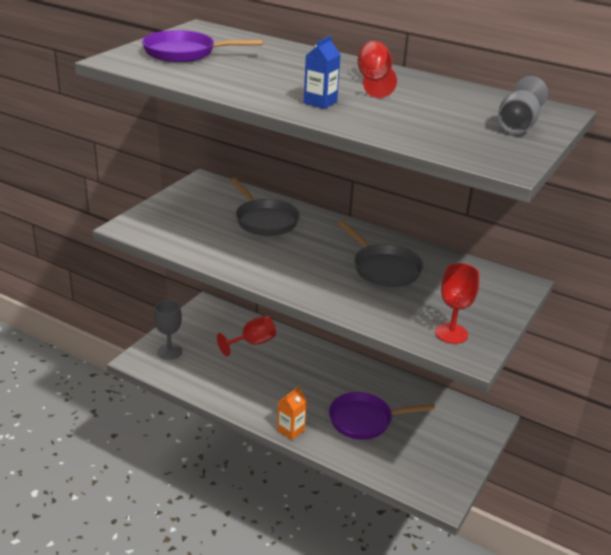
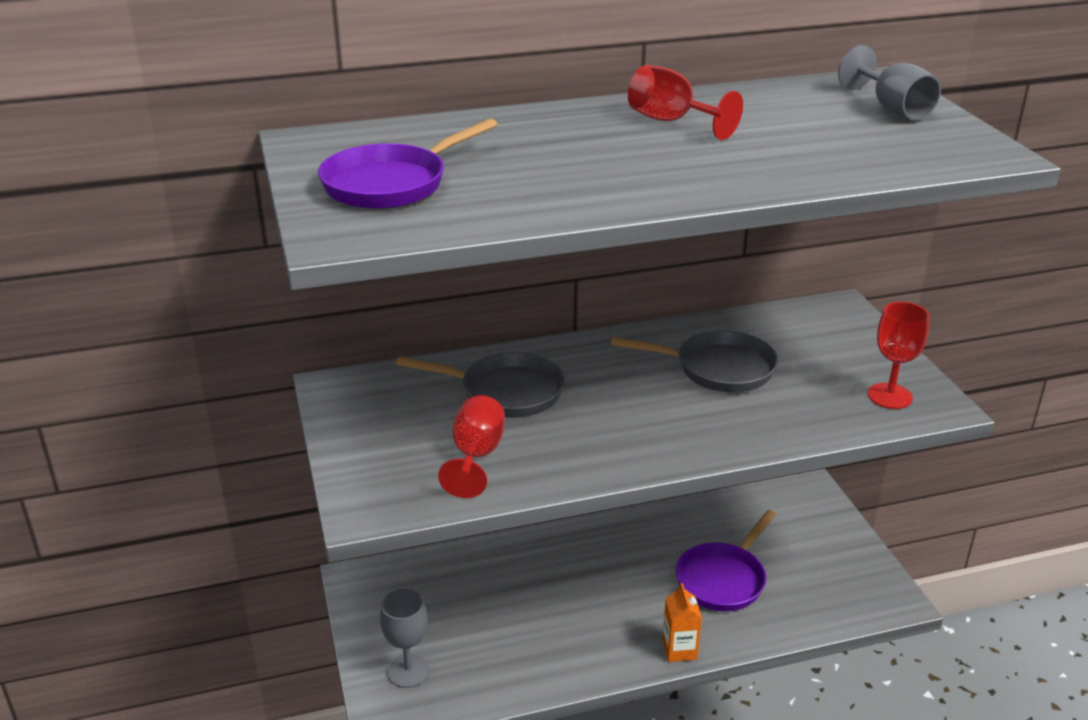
camera: 45 degrees left, 0 degrees up
red goblet [217,315,276,356] -> red goblet moved to [438,395,505,498]
blue carton [304,36,341,109] -> none

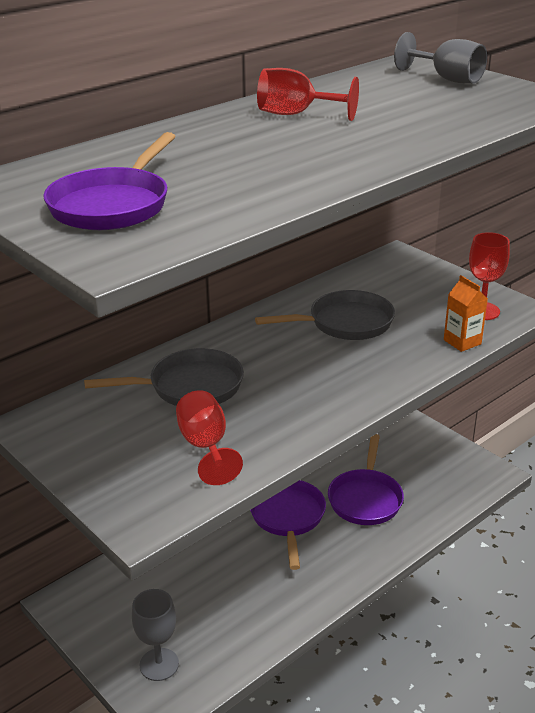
camera: 25 degrees left, 0 degrees up
orange carton [662,583,702,662] -> orange carton moved to [444,275,488,352]
none -> purple pan [250,480,326,570]

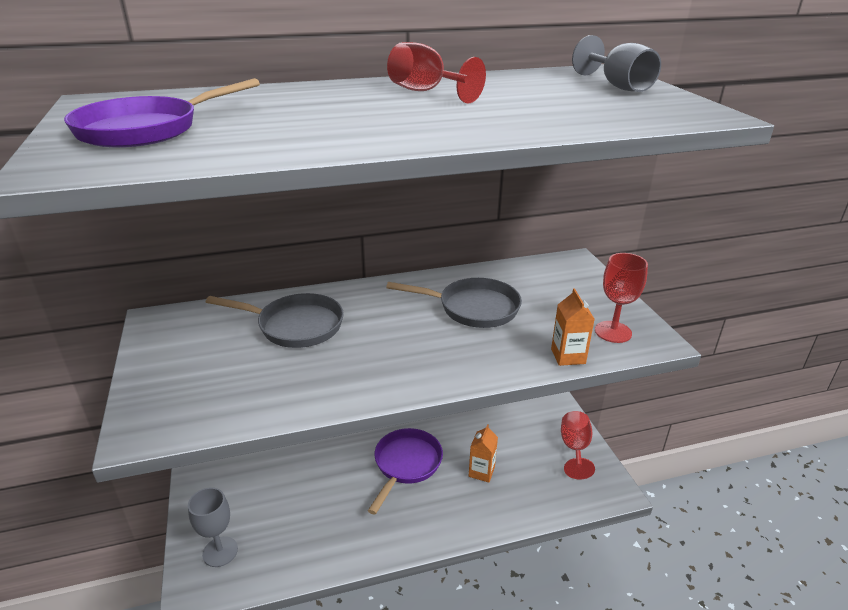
camera: 25 degrees right, 0 degrees up
red goblet [176,390,243,485] -> red goblet moved to [561,411,595,480]
purple pan [328,434,404,525] -> orange carton [469,424,498,483]

